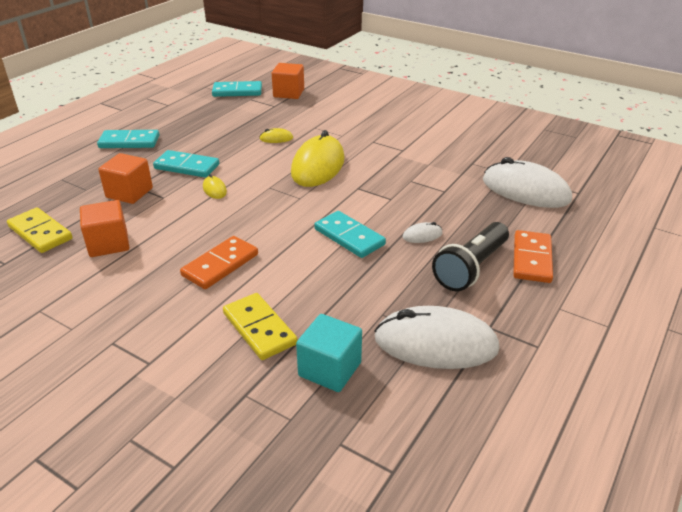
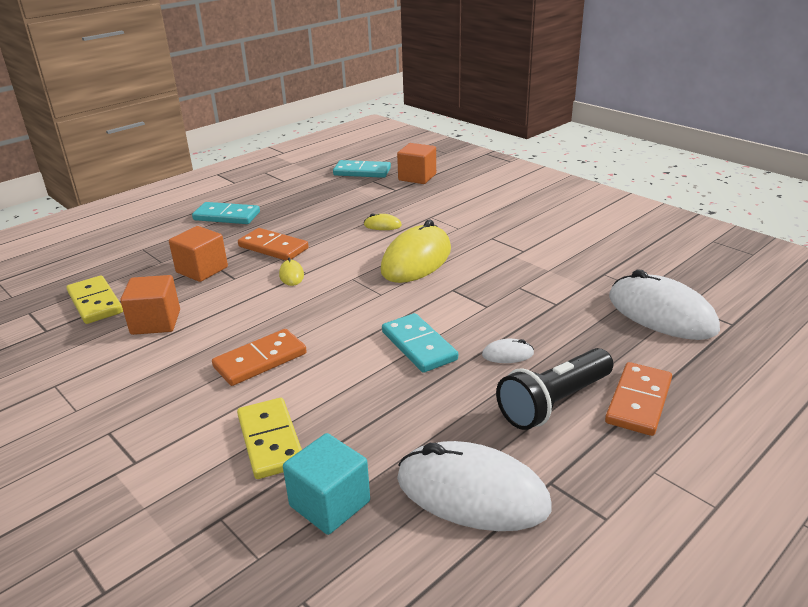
camera: 15 degrees right, 5 degrees down
turquoise domino [153,150,219,178] -> orange domino [238,228,309,261]

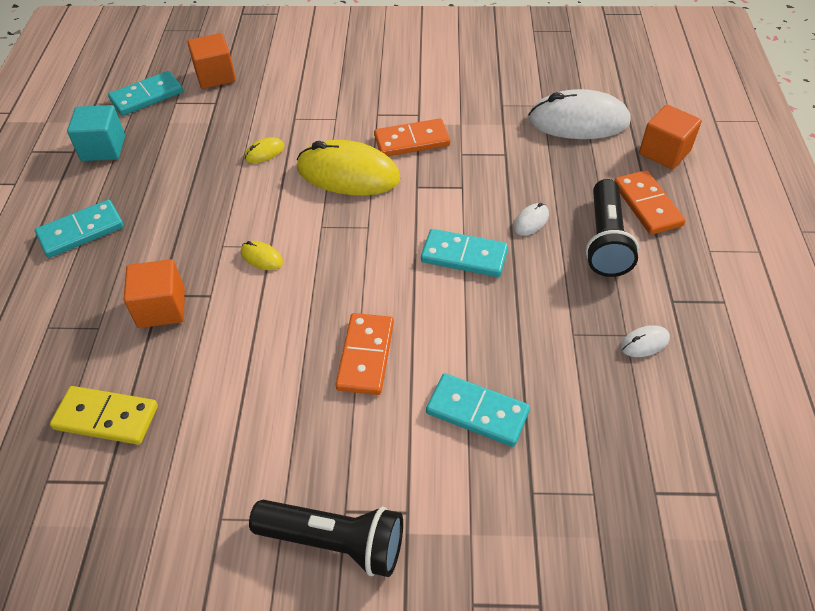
camera: 45 degrees left, 20 degrees up
orange cube [120,275,180,335] -> orange cube moved to [639,105,702,169]
yellow domino [237,398,302,479] -> turquoise domino [426,373,530,447]
orange domino [238,228,309,261] -> orange domino moved to [374,119,450,156]
turquoise cube [283,433,370,535] -> turquoise cube moved to [67,105,125,161]
yellow mouse [381,219,451,283] -> yellow mouse turned 60 degrees counterclockwise [297,140,400,196]
white mouse [397,441,552,531] -> white mouse [620,325,670,357], size x0.42
none -> black flashlight [249,500,403,577]

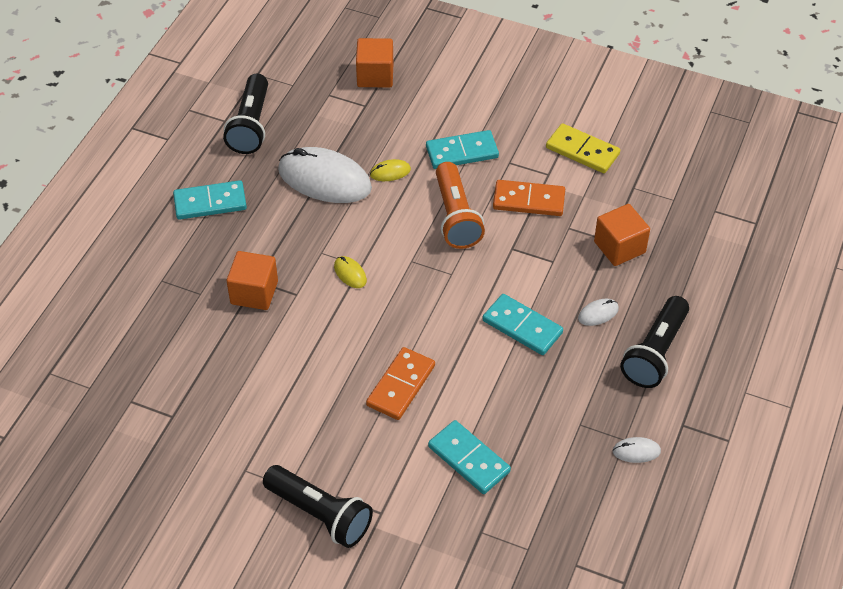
camera: 20 degrees right, 0 degrees up
yellow domino [50,386,158,445] -> yellow domino moved to [546,123,620,173]
turquoise cube [67,105,125,161] -> black flashlight [223,74,268,154]
turquoise domino [108,71,183,116] -> turquoise domino moved to [426,130,499,169]
yellow mouse [297,140,400,196] -> orange flashlight [436,162,485,249]
white mouse [528,89,631,139] -> white mouse moved to [278,147,372,203]
orange domino [614,170,686,235] -> none
orange cube [639,105,702,169] -> orange cube moved to [594,204,650,266]

